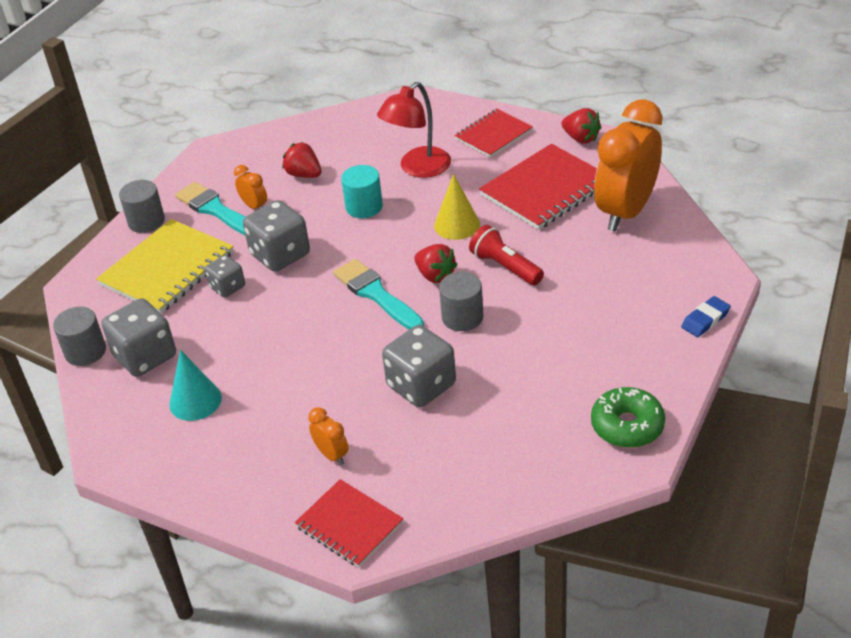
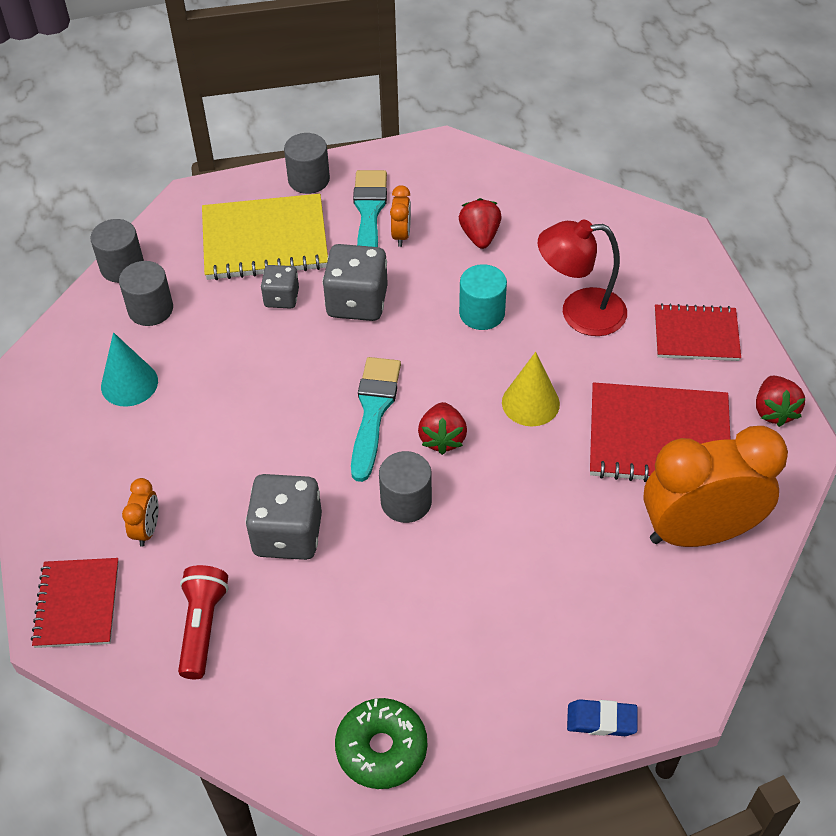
camera: 45 degrees right, 10 degrees up
grey dice [101,298,176,377] -> grey cylinder [119,261,173,326]
red flashlight [469,225,544,286] -> red flashlight moved to [178,565,229,679]

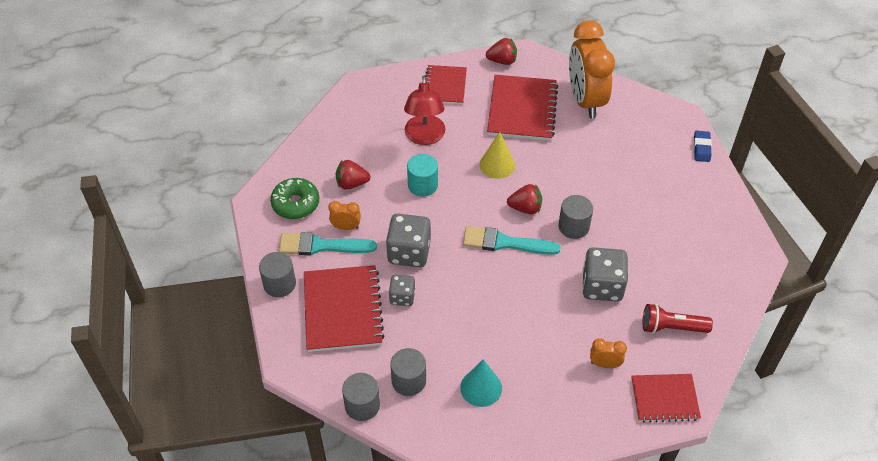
camera: 90 degrees left, 0 degrees up
yellow notebook [202,194,328,280] -> red notebook [304,265,385,352]
green donut [335,698,427,789] -> green donut moved to [270,178,319,219]

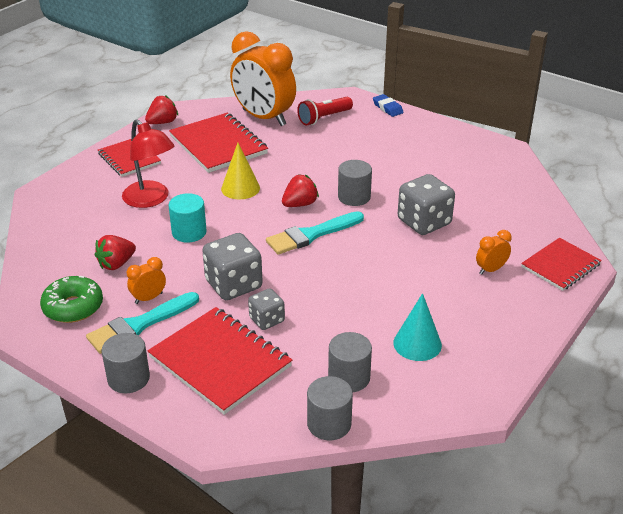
camera: 40 degrees left, 15 degrees down
red flashlight [643,304,713,334] -> red flashlight moved to [297,97,353,126]

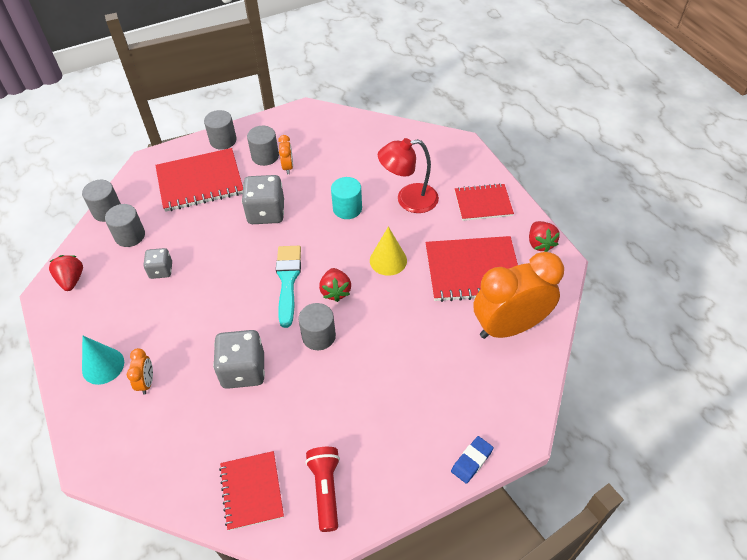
camera: 120 degrees right, 15 degrees up
green donut [40,276,103,323] -> none
turquoise brush [86,292,199,354] -> grey cylinder [247,126,279,166]
red strawberry [95,235,136,270] -> red strawberry moved to [49,255,83,291]
grey dice [248,288,285,330] -> grey dice moved to [143,248,172,279]
red flashlight [297,97,353,126] -> red flashlight moved to [305,447,340,532]
blue eraser [373,94,404,117] -> blue eraser turned 45 degrees counterclockwise [451,436,494,484]
turquoise cone [393,293,442,361] -> turquoise cone moved to [82,336,124,385]
red notebook [521,238,602,291] -> red notebook moved to [219,451,284,531]

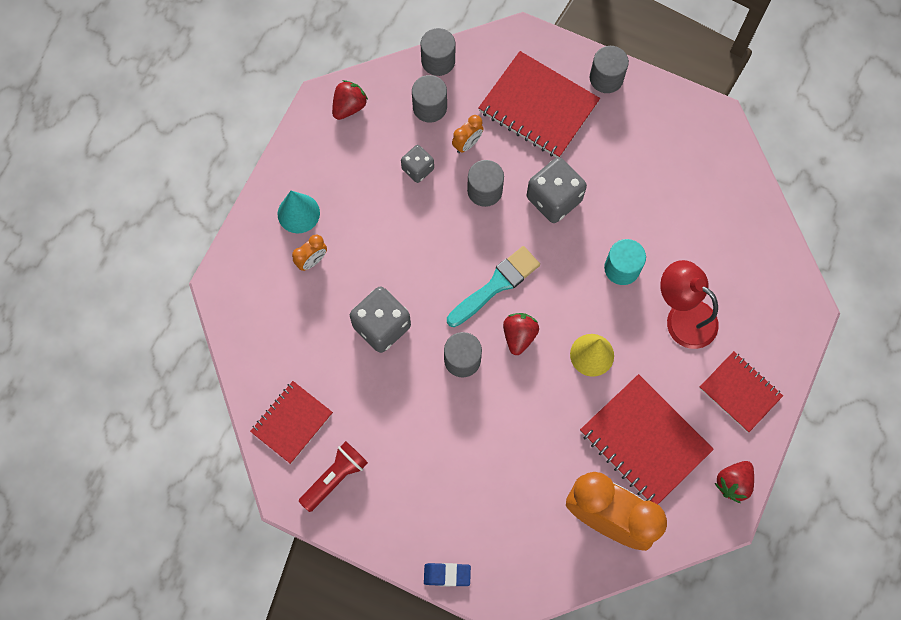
camera: 50 degrees right, 20 degrees up
grey cylinder [247,126,279,166] -> grey cylinder moved to [467,160,504,207]
orange clock [278,135,293,174] -> orange clock moved to [452,115,483,153]
red strawberry [319,268,351,302] -> red strawberry turned 150 degrees clockwise [503,313,539,355]

